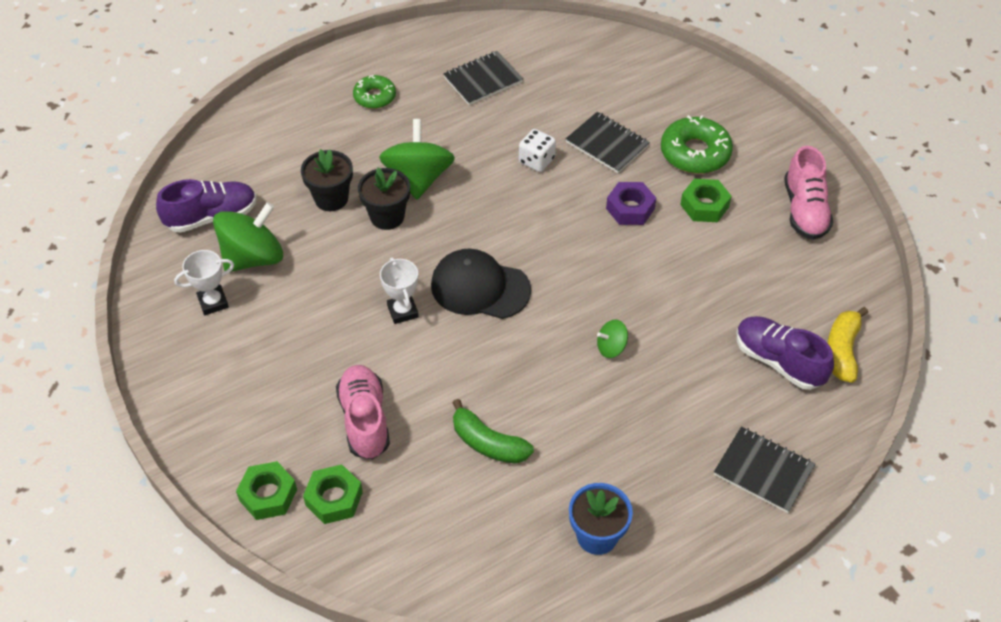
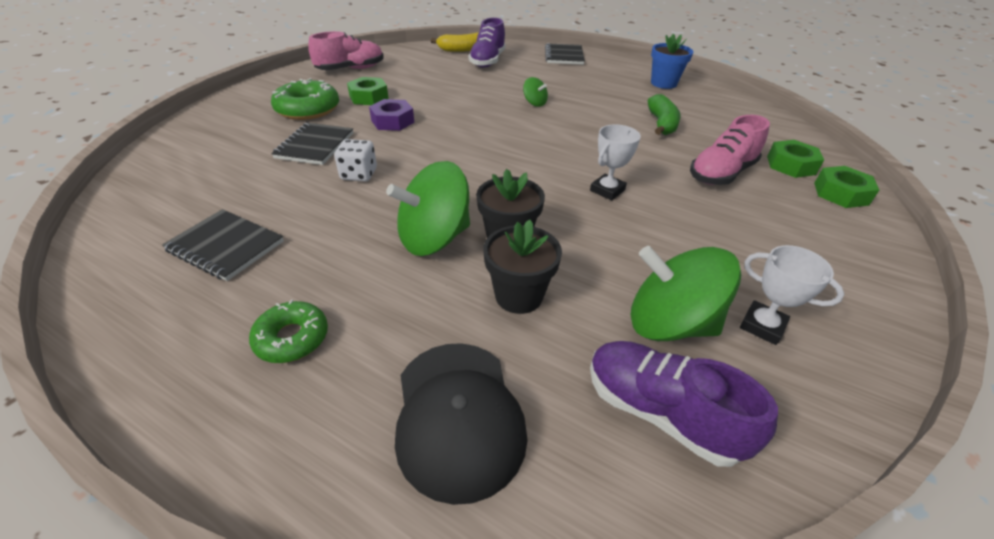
camera: 120 degrees left, 10 degrees down
black cap [431,249,531,319] -> black cap moved to [395,343,527,505]

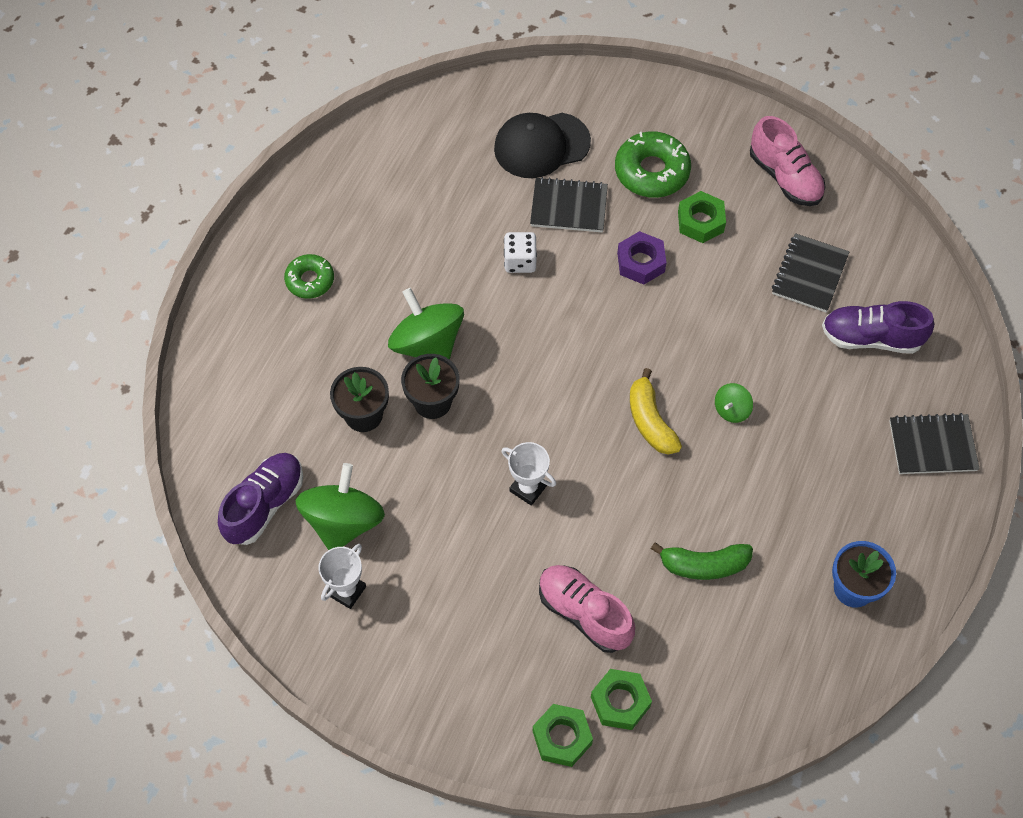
camera: 85 degrees right, 20 degrees up
black notebook [162,209,284,281] -> black notebook moved to [772,233,849,312]
black cap [395,343,527,505] -> black cap moved to [494,113,591,178]
yellow banana [431,32,479,52] -> yellow banana moved to [630,368,682,455]

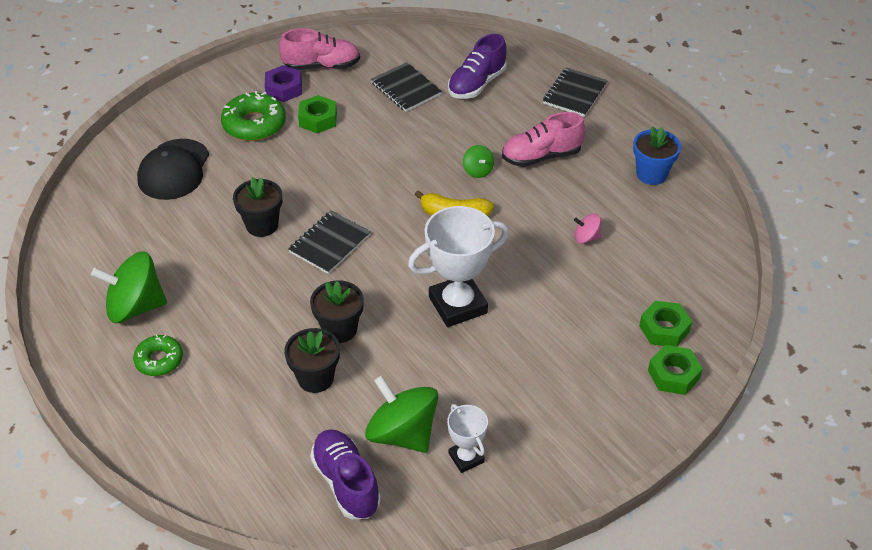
camera: 60 degrees left, 15 degrees down
green spinning top [388,288,464,360] -> green spinning top moved to [91,251,167,323]
white trophy [502,442,556,506] -> white trophy [408,206,509,327], size x1.87
white dice [504,232,537,273] -> black flower pot [233,177,282,237]
black notebook [530,177,608,232] -> black notebook moved to [288,211,371,274]
pink shoe [539,565,635,653] -> pink shoe moved to [502,112,586,167]
purple nut [617,231,666,285] -> purple nut moved to [265,65,302,102]
green banana [651,542,753,580] -> pink spinning top [574,213,601,244]

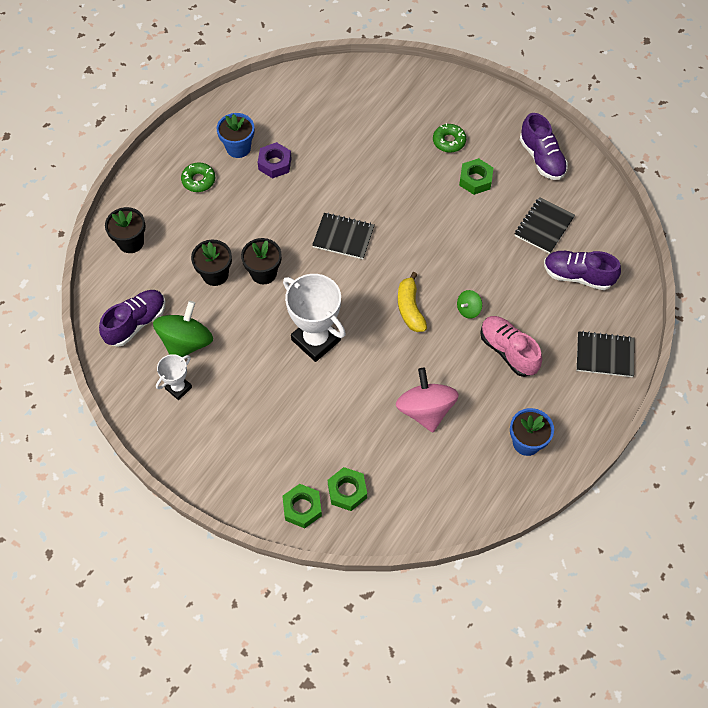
camera: 70 degrees right, 15 degrees up
green spinning top [91,251,167,323] -> blue flower pot [217,113,254,158]
black cap [137,139,209,200] -> none
green donut [221,91,286,141] -> green donut [433,123,466,153], size x0.63
black flower pot [233,177,282,237] -> black flower pot moved to [105,207,146,253]
purple nut [265,65,302,102] -> purple nut moved to [258,142,291,178]
pink shoe [279,28,360,70] -> purple shoe [520,113,568,180]
pink spinning top [574,213,601,244] -> pink spinning top [396,368,459,432], size x2.10

